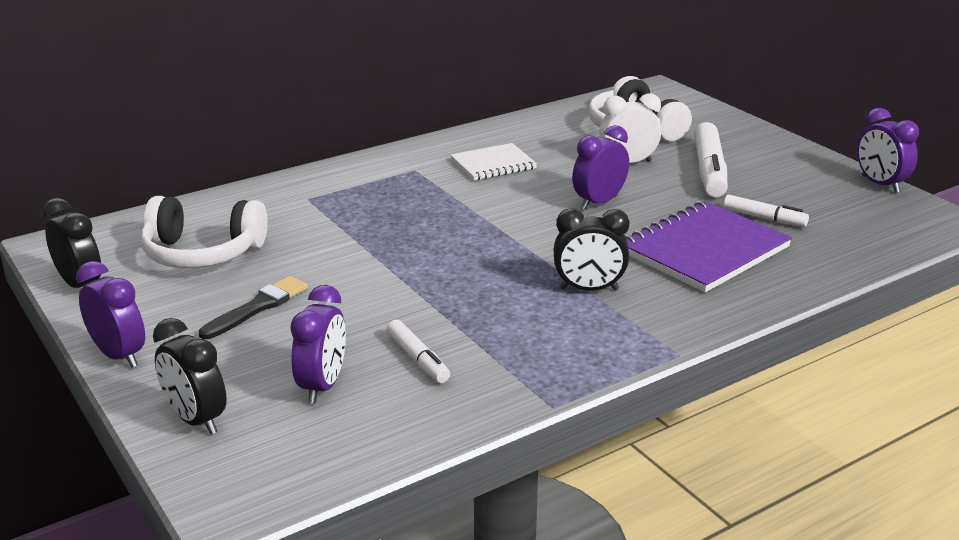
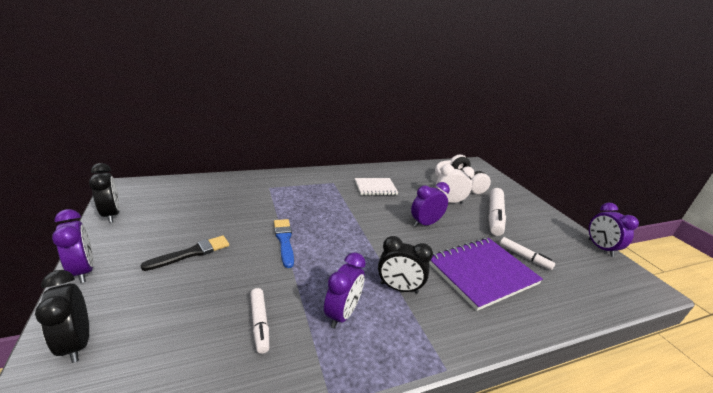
camera: 10 degrees right, 0 degrees up
white headphones [141,196,268,268] -> none
purple clock [291,285,346,404] -> purple clock moved to [324,252,366,329]
none -> blue brush [274,219,294,268]

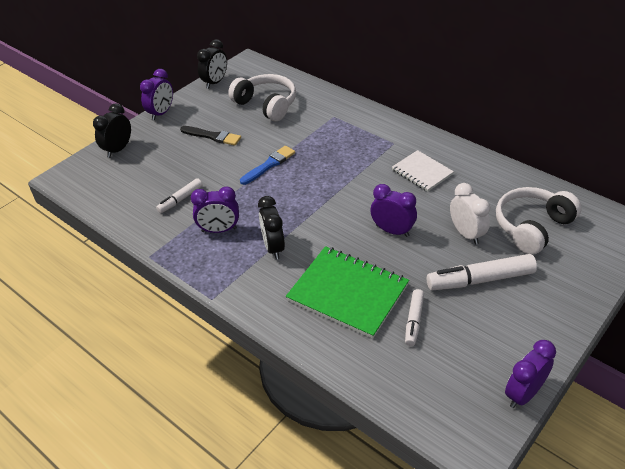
camera: 65 degrees right, 15 degrees up
purple notebook [429,238,543,311] -> green notebook [286,246,409,339]
none -> white headphones [228,74,296,121]

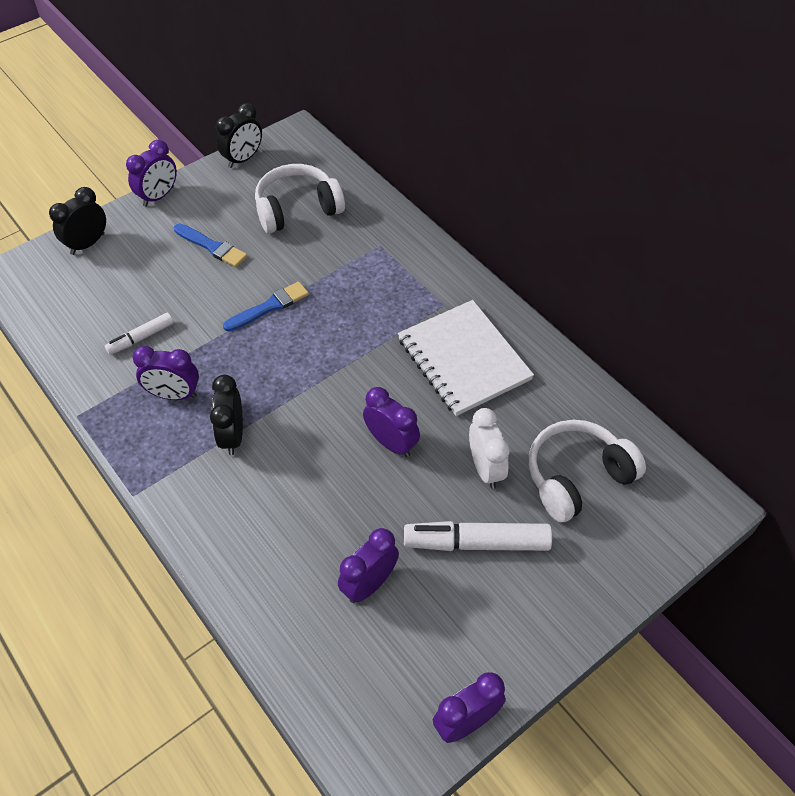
camera: 10 degrees right, 10 degrees up
black brush [180,126,241,146] -> blue brush [174,224,247,267]
white headphones [228,74,296,121] -> white headphones turned 75 degrees counterclockwise [255,164,345,233]
green notebook [286,246,409,339] -> none
white notebook [392,150,454,192] -> white notebook [398,300,534,416], size x1.70
white marker [405,289,424,346] -> purple clock [338,528,399,603]

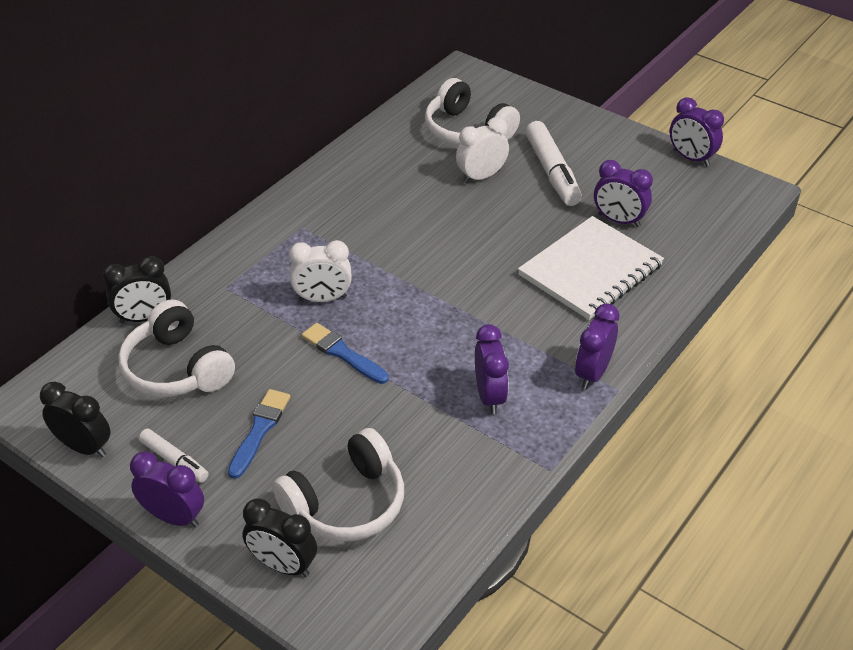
camera: 105 degrees left, 10 degrees down
white marker [105,312,174,355] -> white marker moved to [139,429,209,483]
black clock [210,375,243,455] -> black clock moved to [103,256,171,324]
purple clock [363,387,420,457] -> purple clock moved to [575,303,620,389]
white notebook [398,300,534,416] -> white notebook moved to [518,216,664,320]
none -> white headphones [273,428,404,541]
none -> white clock [289,240,352,302]

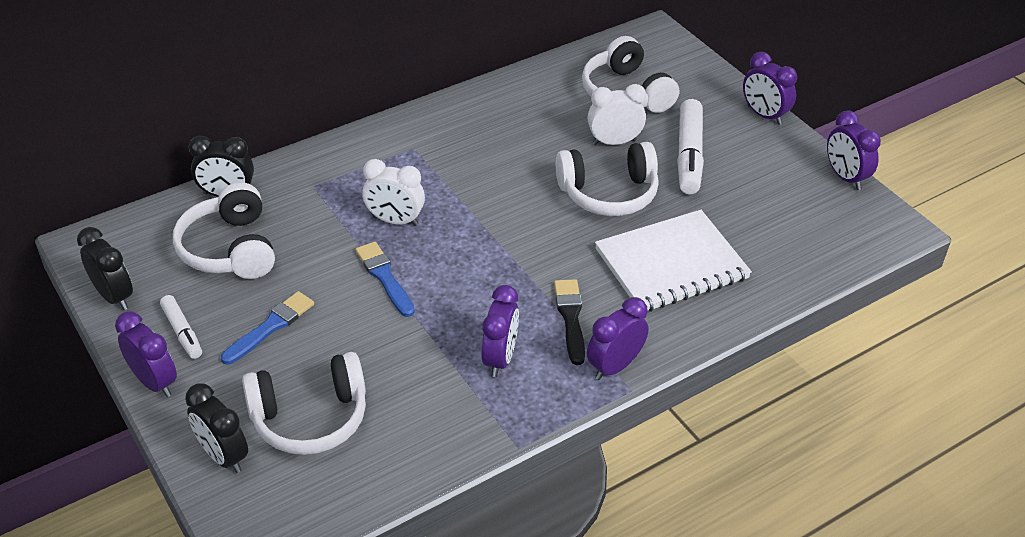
camera: 20 degrees right, 0 degrees up
purple clock [594,160,653,227] -> purple clock moved to [743,52,797,125]
none -> black brush [554,279,585,365]
none -> white headphones [556,142,659,216]

